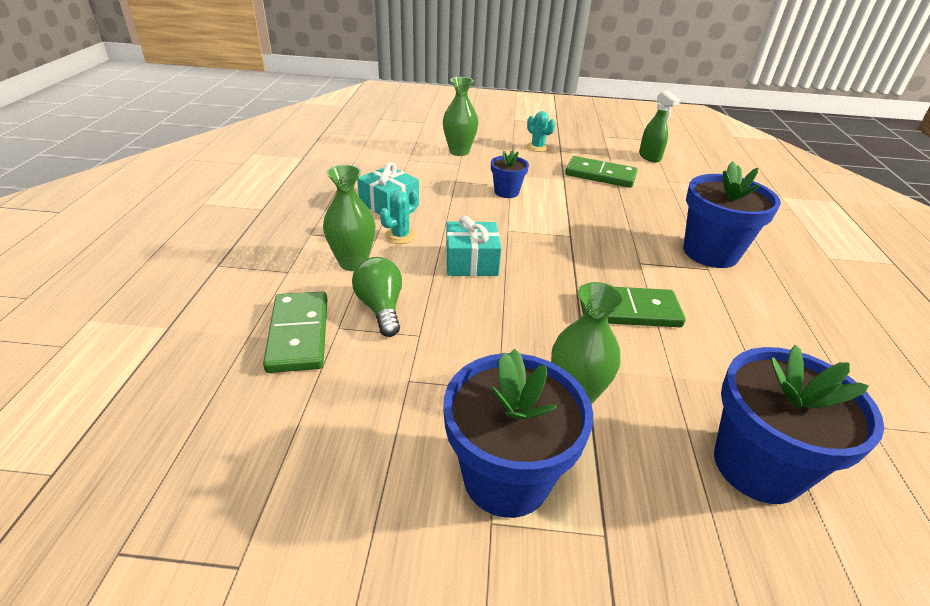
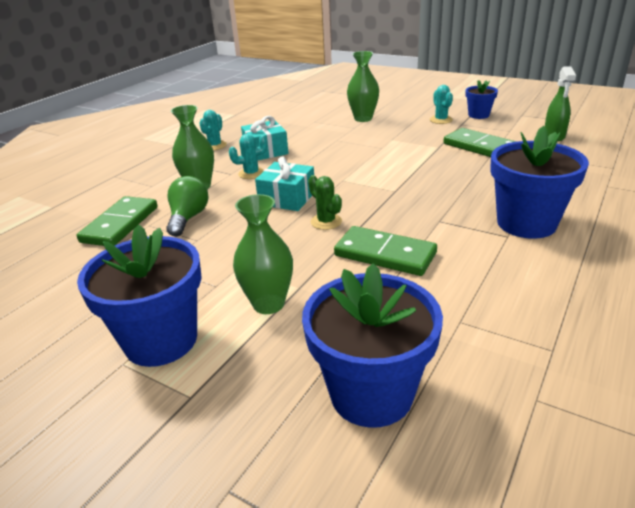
camera: 30 degrees right, 5 degrees down
blue flower pot [491,150,529,198] -> blue flower pot moved to [466,80,498,119]
none -> turquoise cactus [199,110,227,150]
none -> green cactus [308,175,342,230]

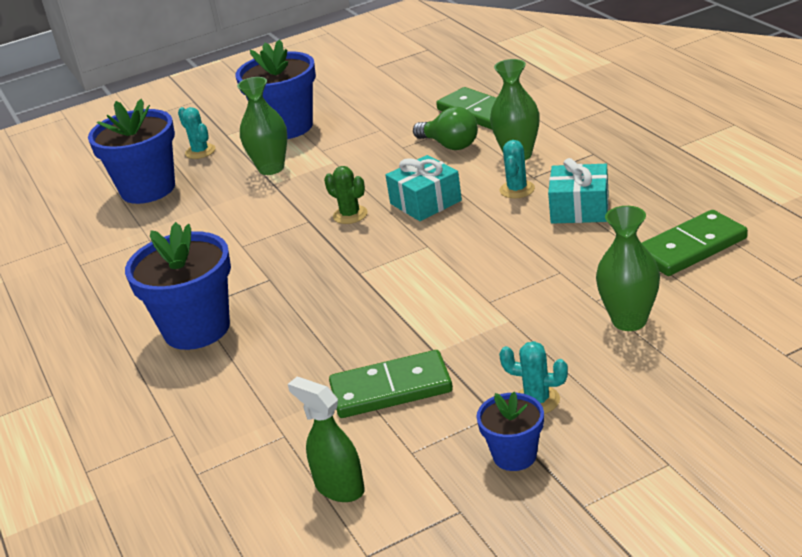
camera: 125 degrees right, 0 degrees up
turquoise cactus [199,110,227,150] -> turquoise cactus moved to [178,107,215,159]
green cactus [308,175,342,230] -> green cactus turned 45 degrees clockwise [324,166,368,224]
green domino [334,226,437,276] -> green domino moved to [642,210,748,276]

